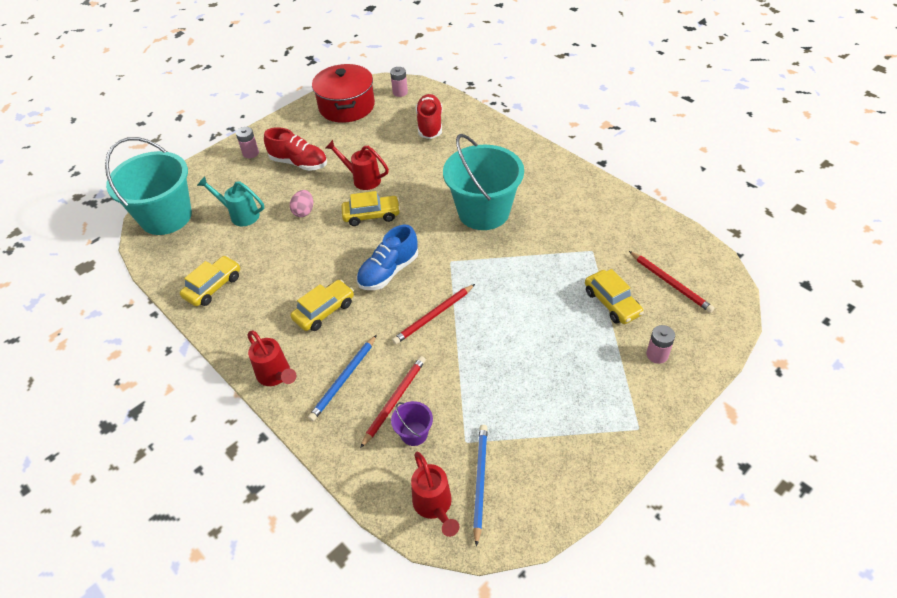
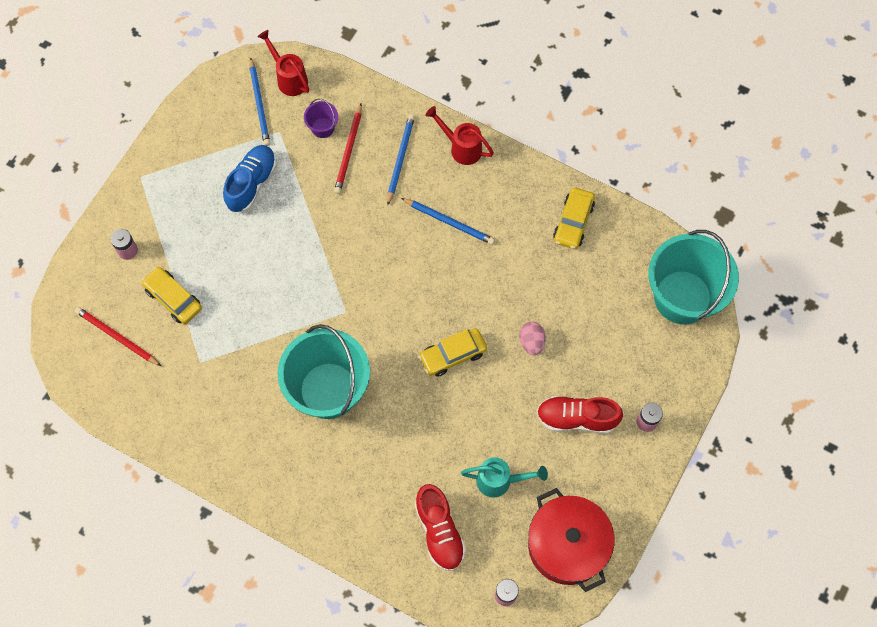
camera: 160 degrees right, 20 degrees up
turquoise watering can [197,176,264,226] -> turquoise watering can moved to [461,457,548,497]
yellow car [291,280,354,331] -> blue pencil [401,198,495,245]
red watering can [326,140,389,190] -> none
blue shoe [357,225,418,290] -> blue shoe moved to [223,145,276,212]
red pencil [392,284,475,344] -> none

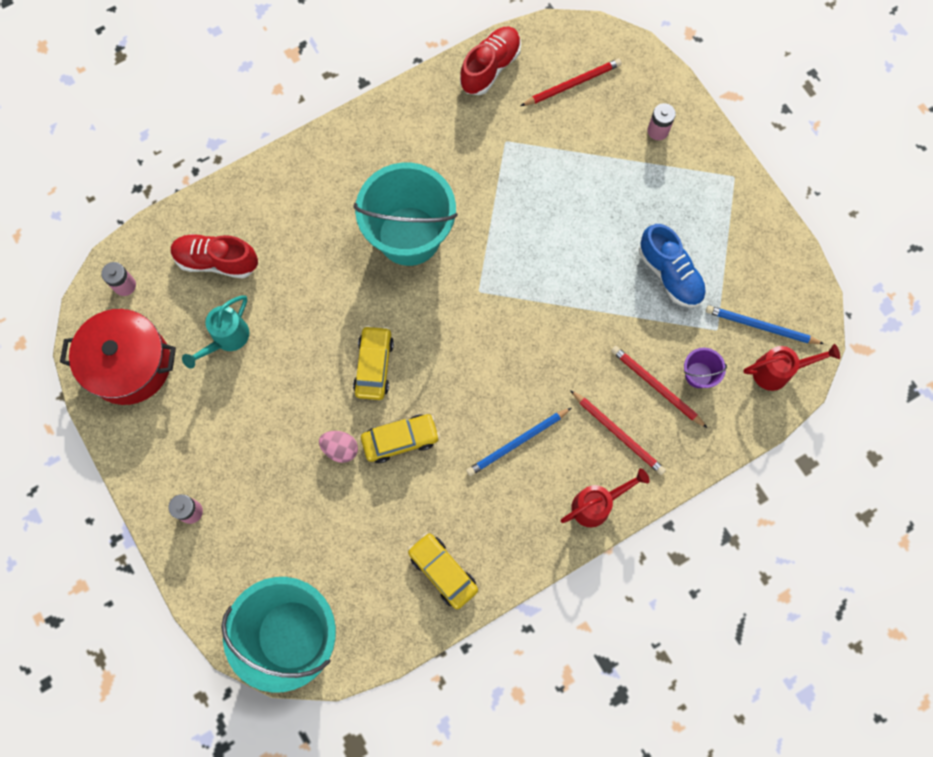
camera: 120 degrees right, 5 degrees up
yellow car [141,267,202,324] -> yellow car moved to [361,414,440,463]
blue pencil [387,114,415,205] -> red pencil [570,390,666,475]
red shoe [537,396,623,434] -> red shoe moved to [460,27,521,95]

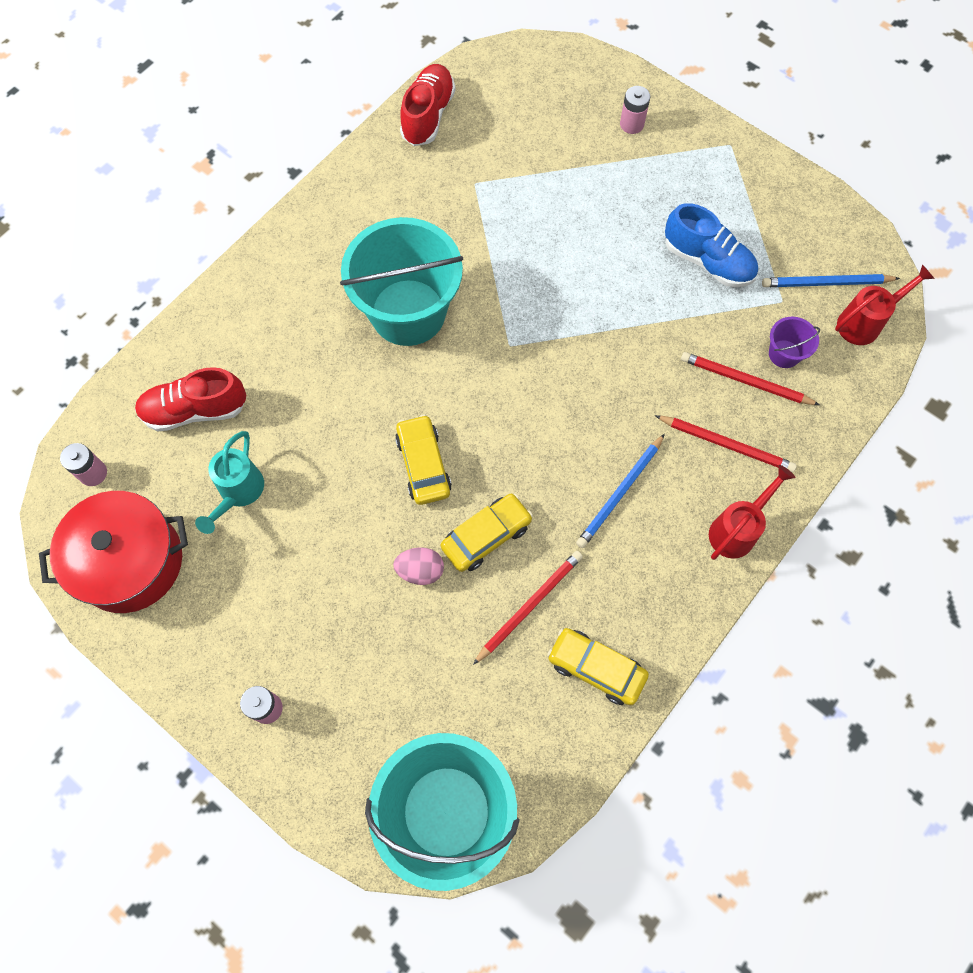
camera: 20 degrees left, 5 degrees down
red pencil [521,59,622,106] -> red pencil moved to [473,551,583,665]

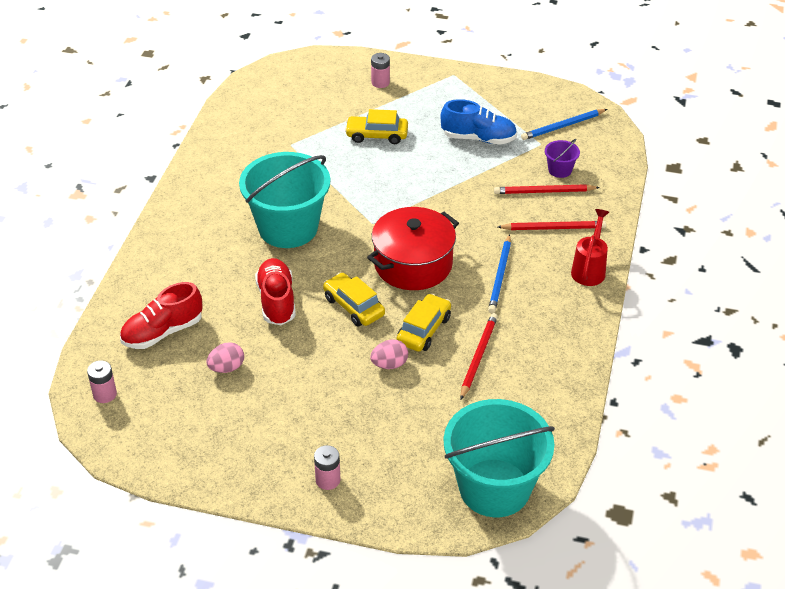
camera: 25 degrees left, 25 degrees down
red pot [39,491,188,613] -> red pot moved to [367,207,459,290]
turquoise watering can [195,431,264,534] -> pink egg [206,342,244,373]
red shoe [400,64,456,146] -> red shoe moved to [255,258,296,325]
yellow car [547,628,649,705] -> yellow car moved to [345,109,408,144]
red watering can [835,264,935,345] -> none

